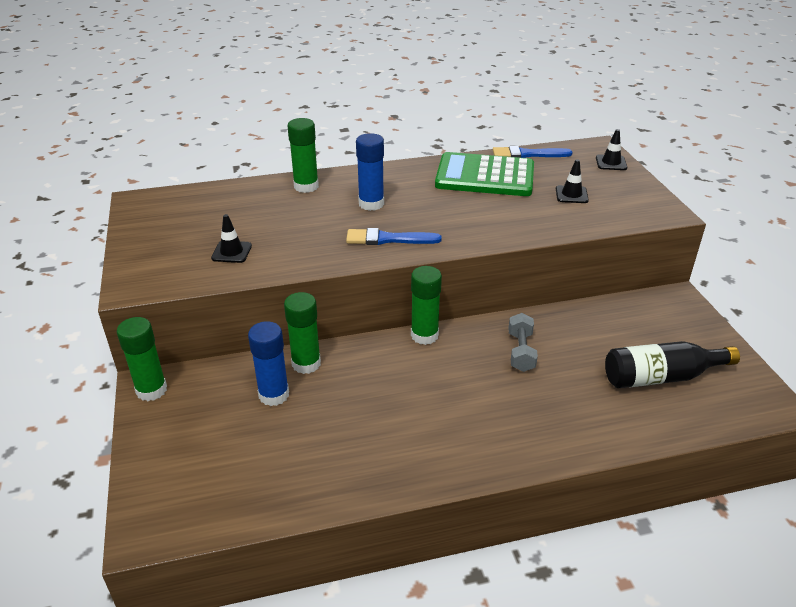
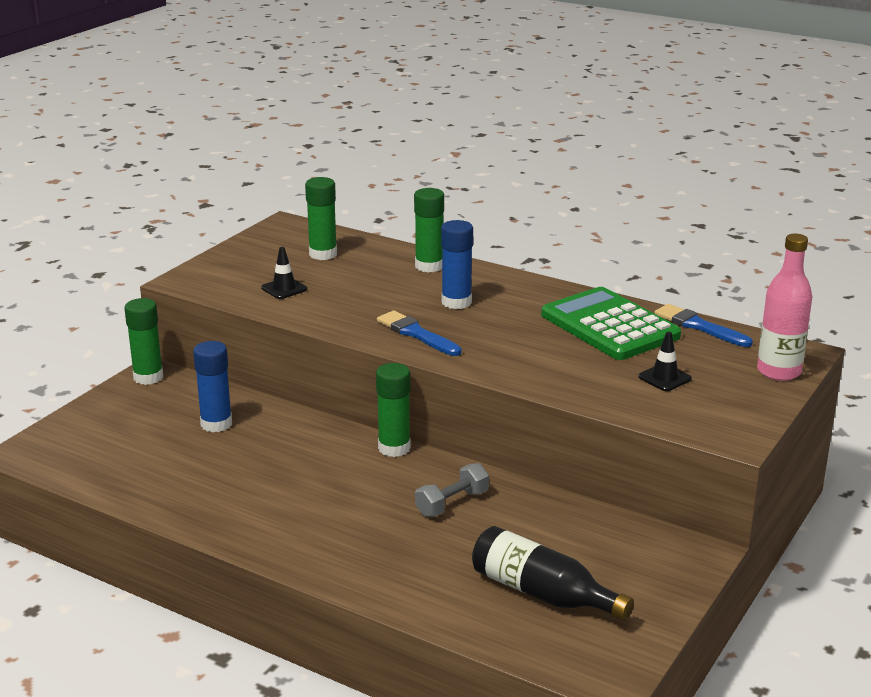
camera: 45 degrees right, 10 degrees down
green glue stick [284,292,321,374] -> green glue stick moved to [305,177,337,260]
black traffic cone [596,129,627,170] -> pink bottle [757,234,812,381]

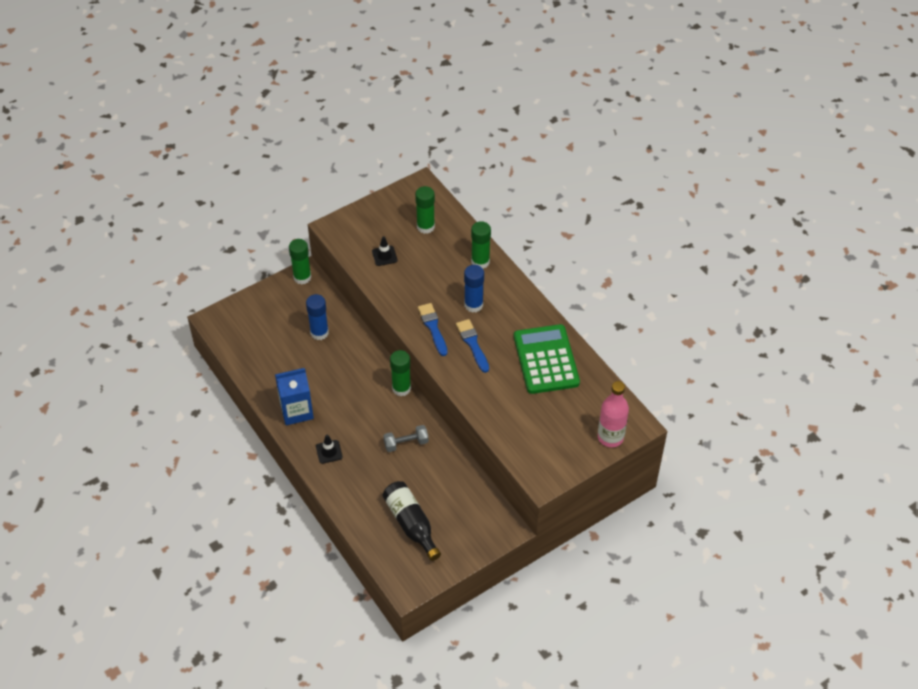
camera: 25 degrees right, 25 degrees up
black traffic cone [638,332,692,391] -> black traffic cone moved to [316,434,343,464]
blue brush [654,304,753,347] -> blue brush moved to [456,319,489,373]
none -> blue carton [275,368,314,425]

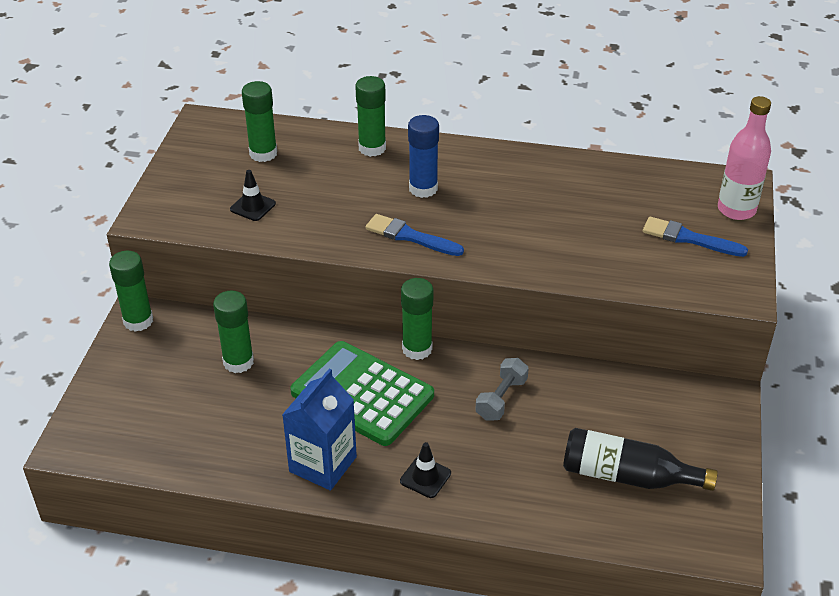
camera: 45 degrees left, 10 degrees down
blue glue stick [306,294,329,340] -> green glue stick [213,291,254,373]
blue brush [456,319,489,373] -> blue brush moved to [643,217,748,257]
green calculator [514,324,580,394] -> green calculator moved to [290,341,434,446]

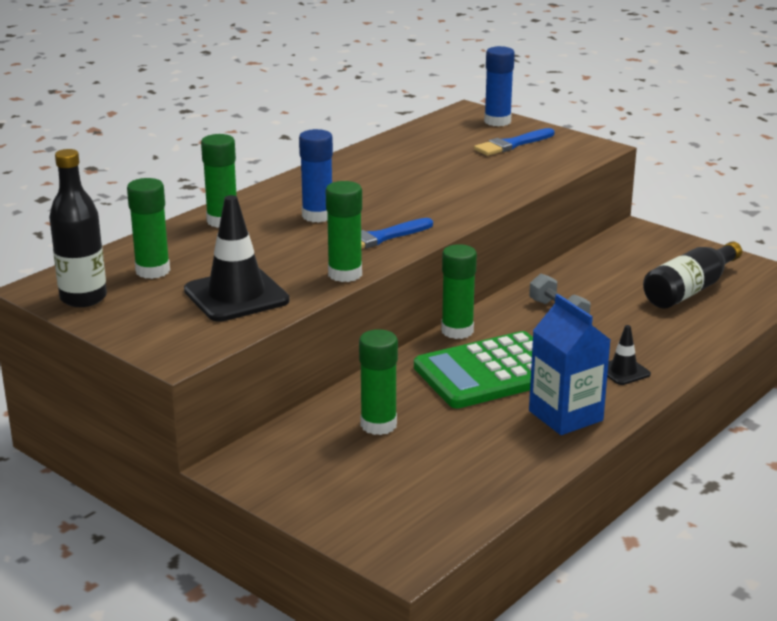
camera: 60 degrees left, 15 degrees down
green glue stick [109,251,153,332] -> green glue stick moved to [326,181,362,282]
black traffic cone [230,170,276,221] -> black traffic cone [184,195,290,322], size x1.99
pink bottle [718,96,771,220] -> blue glue stick [484,46,515,126]
none -> black bottle [49,149,107,307]

